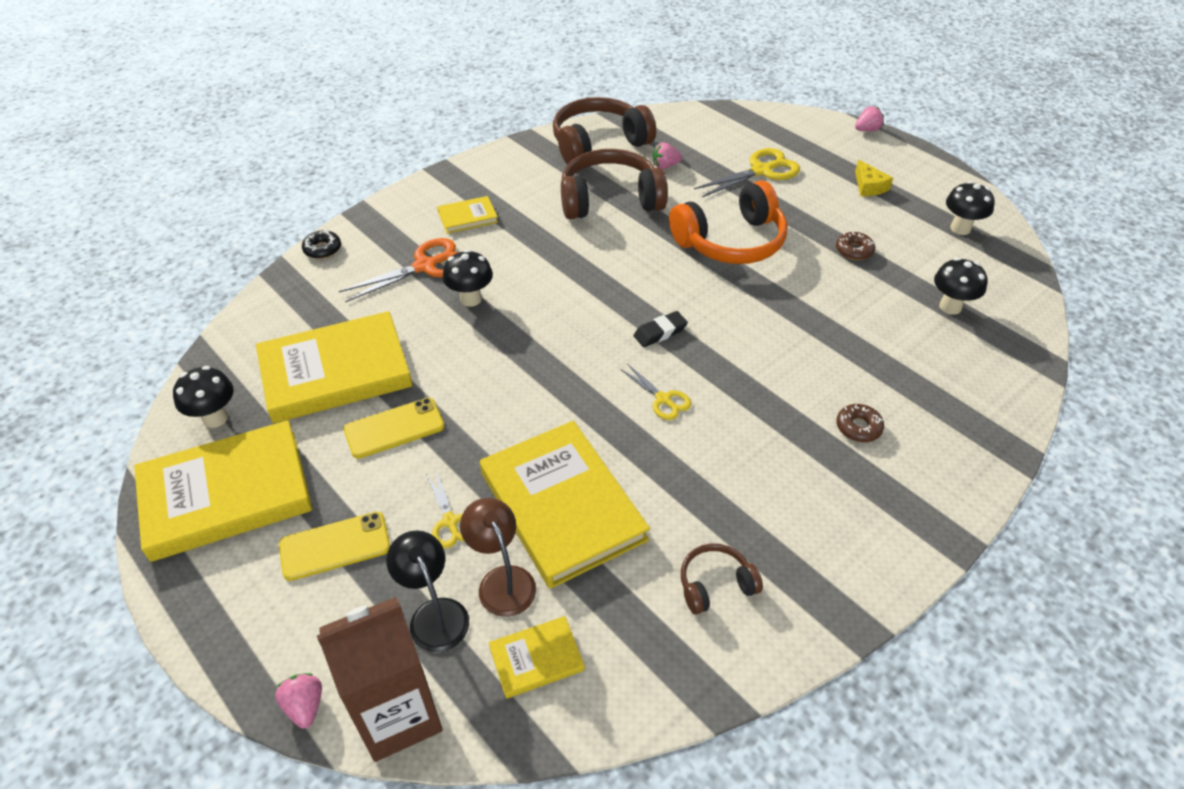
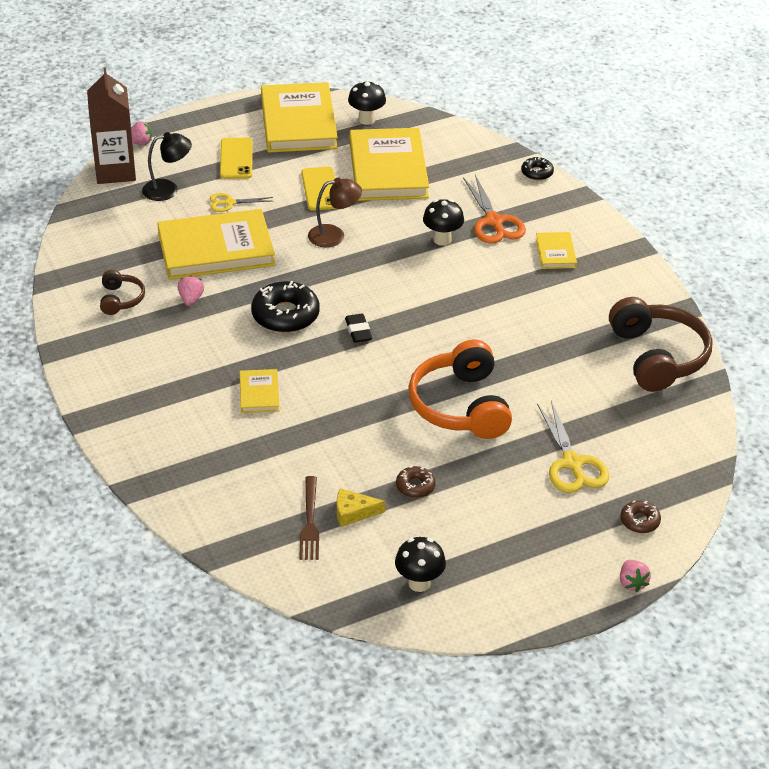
camera: 105 degrees right, 5 degrees down
brown lamp [460,498,536,617] -> brown lamp moved to [308,178,362,247]
yellow book [489,616,585,699] -> yellow book moved to [239,369,280,413]
brown headphones [561,149,668,219] -> none
yellow scissors [620,364,691,420] -> black donut [251,281,320,333]
pink strawberry [653,142,682,169] -> pink strawberry moved to [178,275,204,306]
brown donut [836,404,884,442] -> brown donut moved to [620,501,661,533]
yellow cheese [855,160,893,196] -> yellow cheese moved to [337,488,385,527]
black mushroom [934,257,988,315] -> brown fork [299,476,319,560]

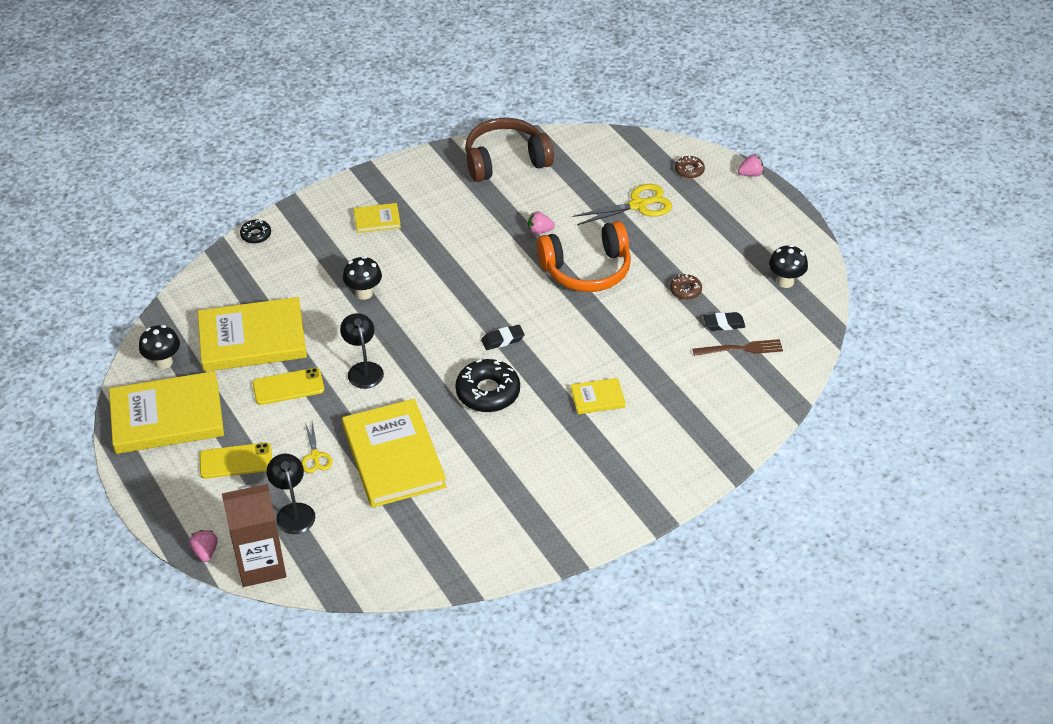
camera: 95 degrees left, 5 degrees up
brown headphones [100,270,145,315] -> none
pink strawberry [178,275,204,306] -> pink strawberry moved to [528,212,555,235]
brown lamp [308,178,362,247] -> black lamp [340,313,384,389]
yellow cheese [337,488,385,527] -> black eraser [703,312,745,331]
orange scissors [463,175,526,243] -> none

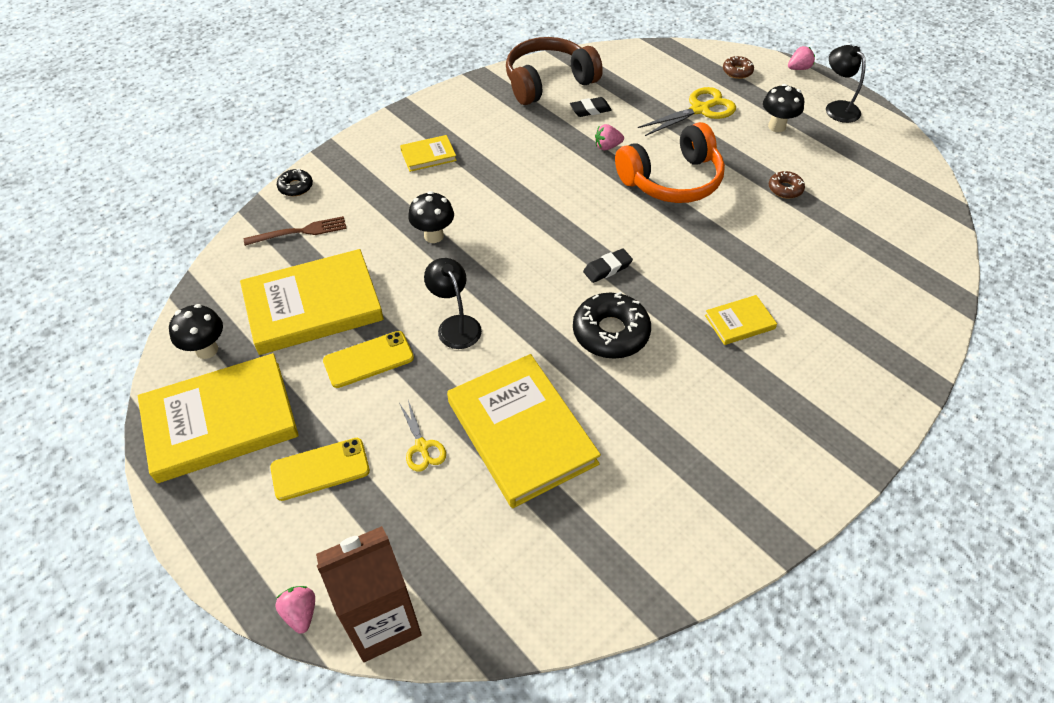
camera: 10 degrees left, 5 degrees up
black lamp [267,454,315,534] -> black lamp moved to [826,45,866,123]
brown fork [693,339,783,356] -> brown fork moved to [244,216,347,246]
black eraser [703,312,745,331] -> black eraser moved to [570,97,612,117]
black mushroom [769,245,808,288] -> black mushroom moved to [763,84,804,132]

